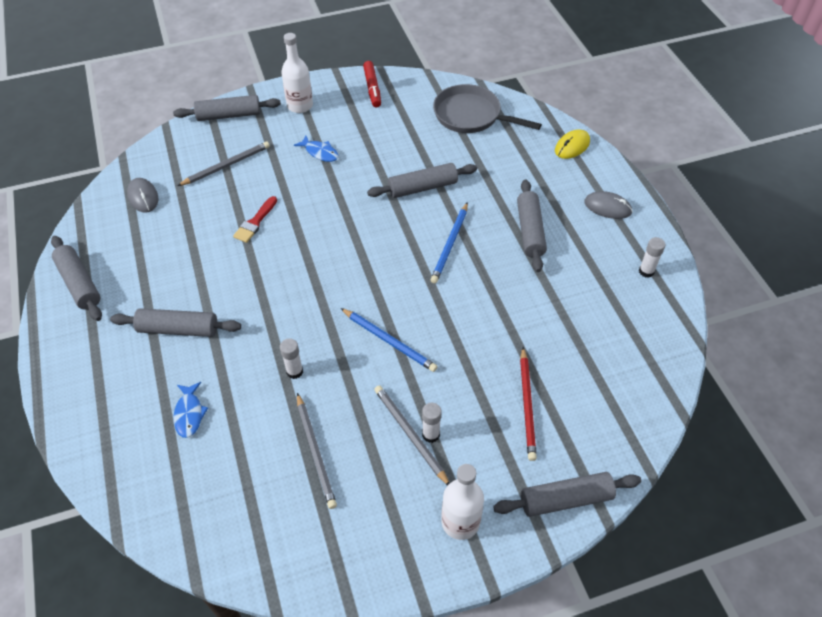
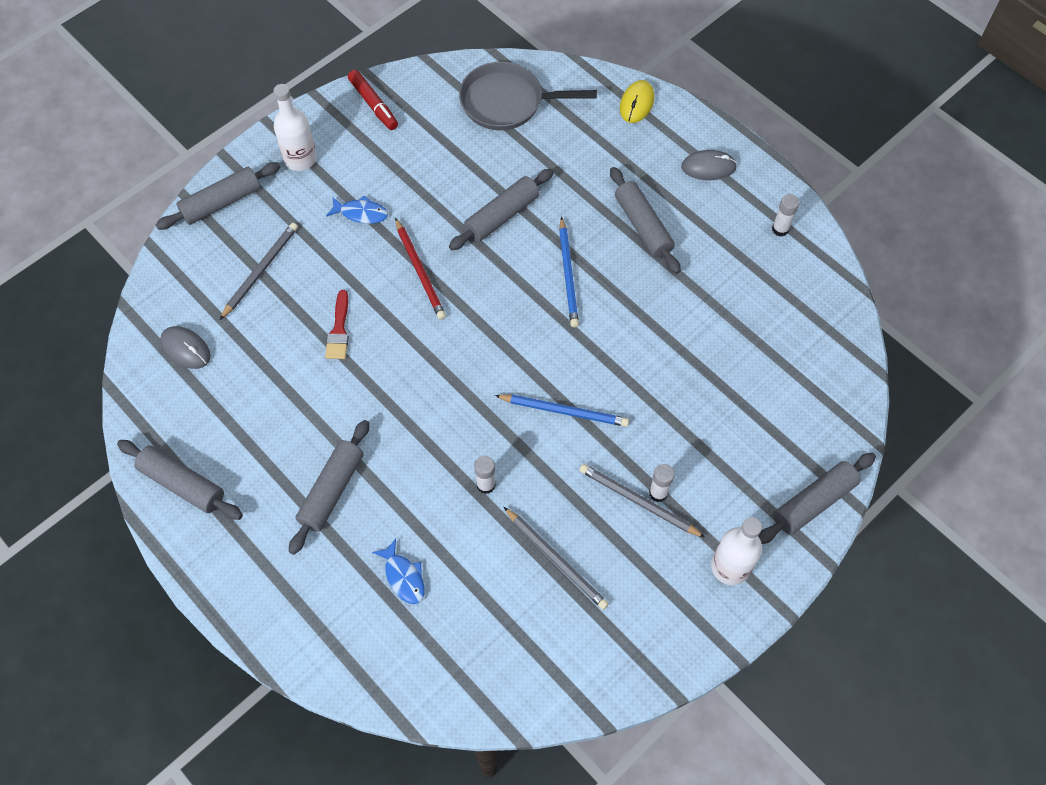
camera: 25 degrees left, 10 degrees up
grey rolling pin [110,308,241,337] -> grey rolling pin turned 45 degrees counterclockwise [289,420,369,555]
red pencil [520,347,537,461] -> red pencil moved to [395,218,446,320]

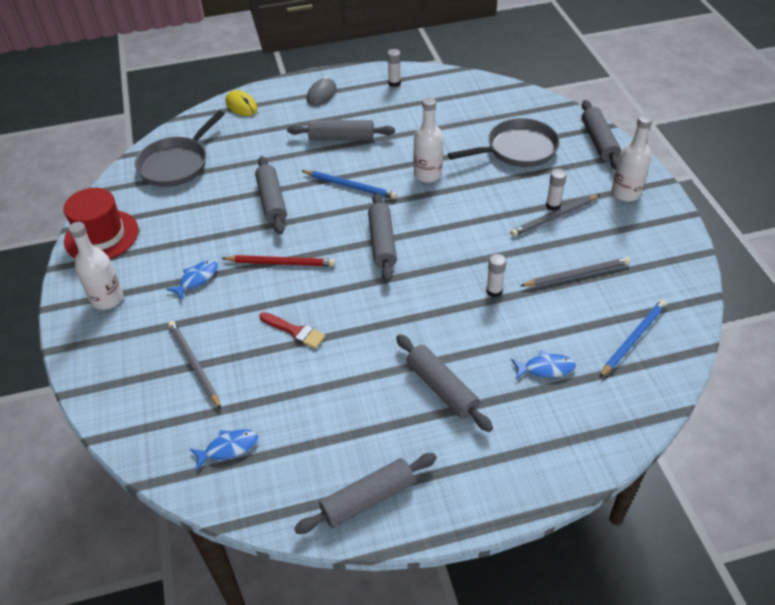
camera: 60 degrees left, 15 degrees down
grey rolling pin [156,162,280,230] -> grey rolling pin moved to [368,193,397,282]
grey mouse [160,326,211,369] -> blue fish [190,429,258,471]
red marker [348,70,398,130] -> red hat [63,188,139,259]
blue pencil [495,394,629,427] -> blue pencil moved to [599,299,667,378]
none -> white bottle [414,97,443,183]
none -> grey pan [448,118,560,167]

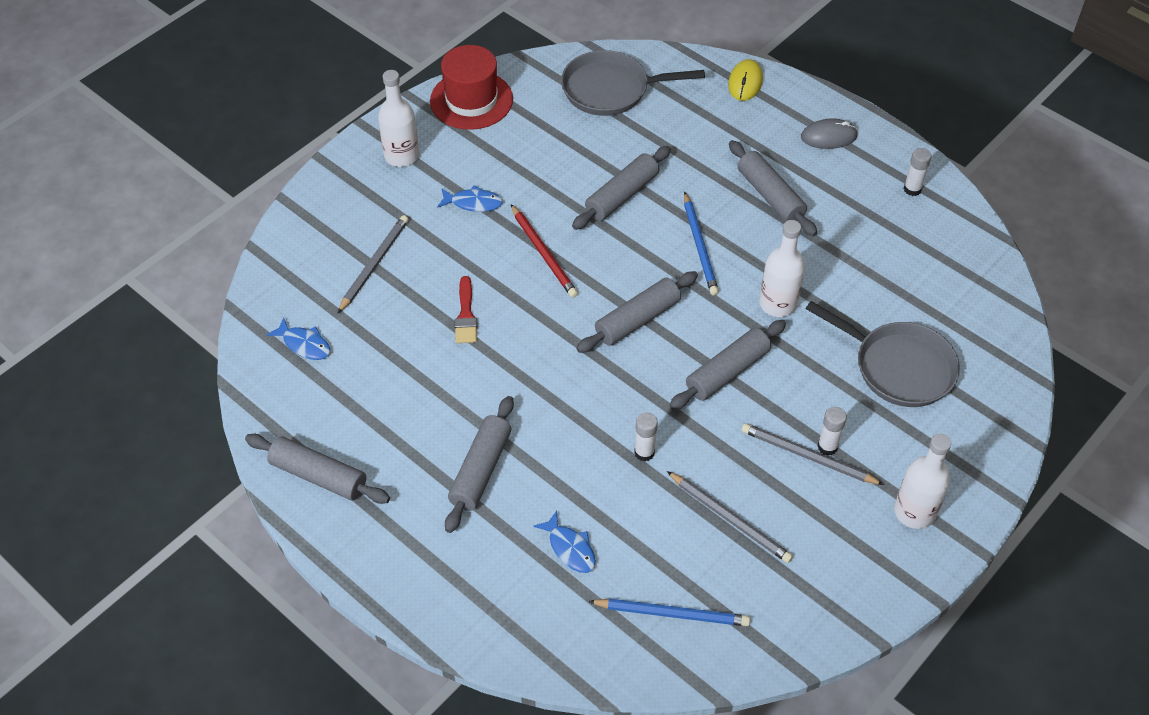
camera: 55 degrees right, 5 degrees up
grey rolling pin [582,100,621,170] -> grey rolling pin moved to [669,320,786,410]

